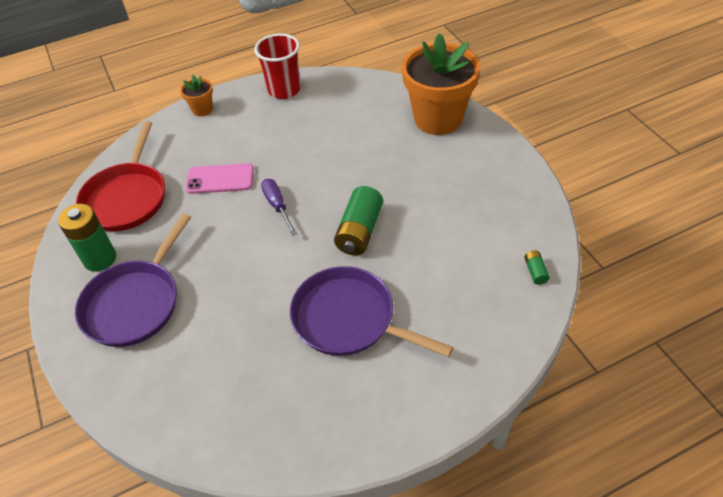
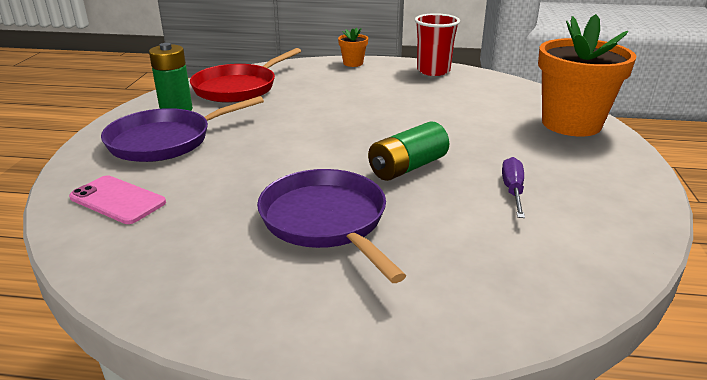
camera: 30 degrees right, 20 degrees down
pink phone [186,163,254,194] -> pink phone moved to [69,175,166,224]
purple screwdriver [261,179,297,236] -> purple screwdriver moved to [502,157,525,218]
green battery [524,250,550,285] -> none

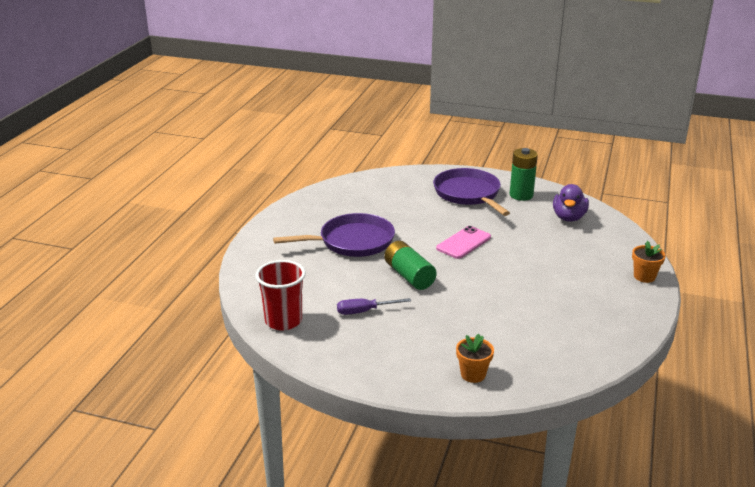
camera: 100 degrees right, 0 degrees up
pink phone [69,175,166,224] -> pink phone moved to [436,226,491,259]
red pan [190,48,301,103] -> purple duck [553,184,589,222]
red cup [415,13,460,76] -> red cup moved to [255,260,306,330]
purple screwdriver [502,157,525,218] -> purple screwdriver turned 150 degrees clockwise [337,298,411,315]
orange flower pot [538,14,636,137] -> orange flower pot [456,334,494,383], size x0.44

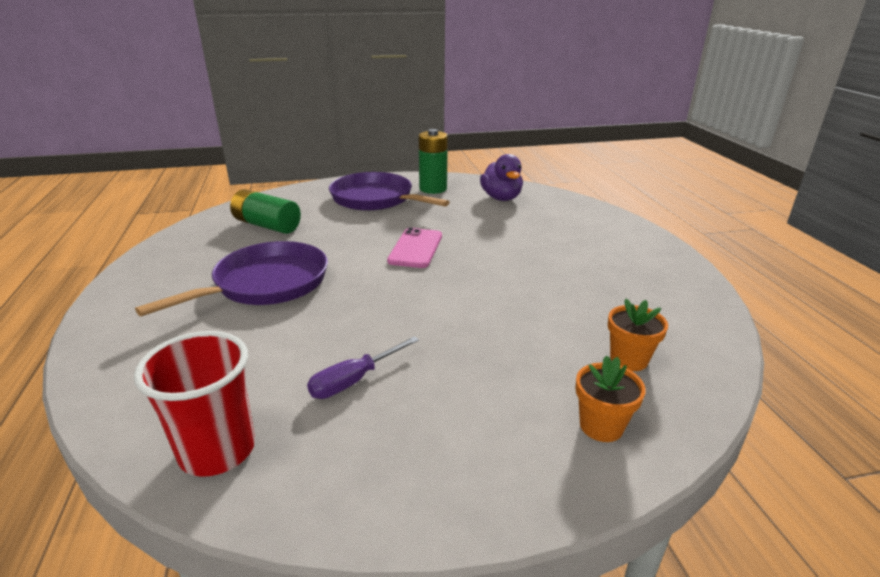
camera: 30 degrees left, 0 degrees up
green battery [384,241,437,290] -> green battery moved to [230,189,301,234]
orange flower pot [632,241,666,283] -> orange flower pot moved to [608,299,668,371]

